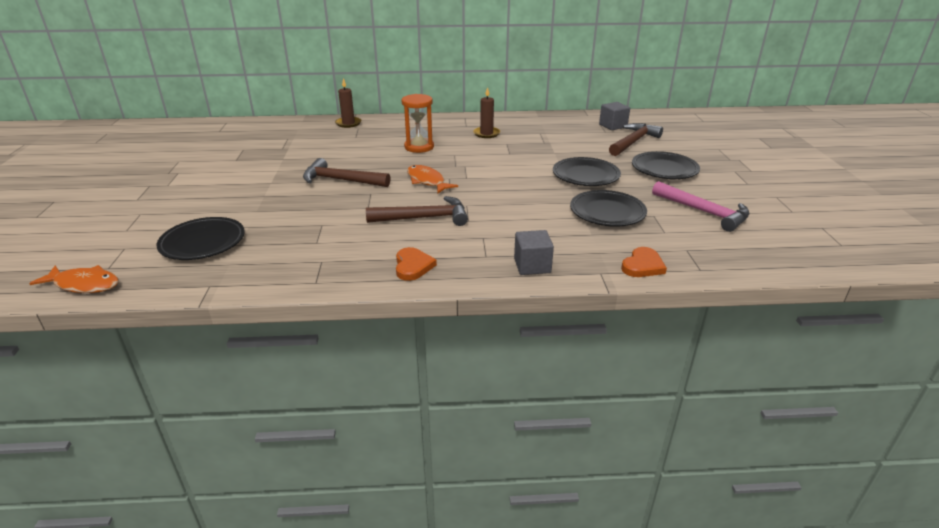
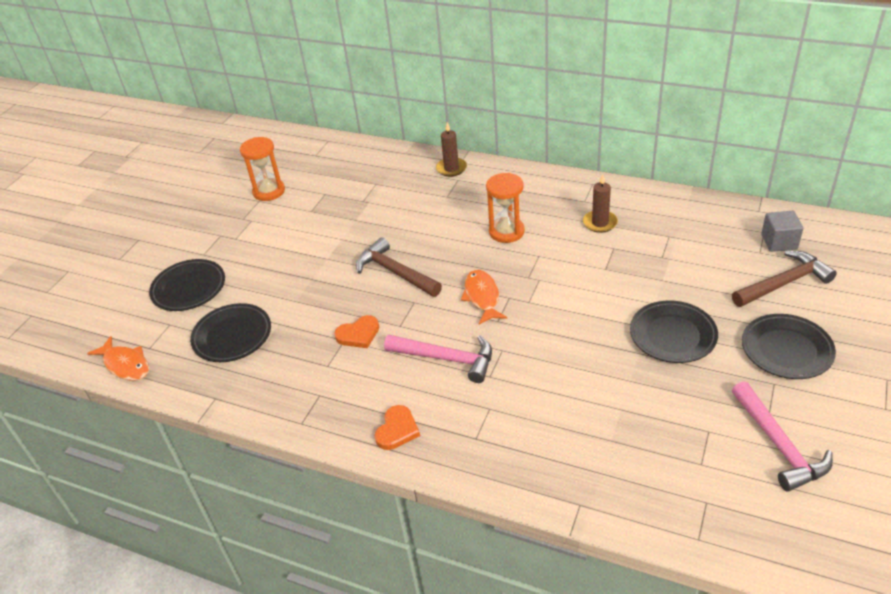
camera: 30 degrees right, 10 degrees up
brown hammer [366,196,468,226] -> pink hammer [384,335,492,383]
grey cube [514,230,554,275] -> none
black plate [570,190,647,227] -> black plate moved to [149,259,225,311]
orange heart [621,247,667,277] -> orange heart moved to [334,315,379,348]
none -> orange hourglass [240,137,285,201]

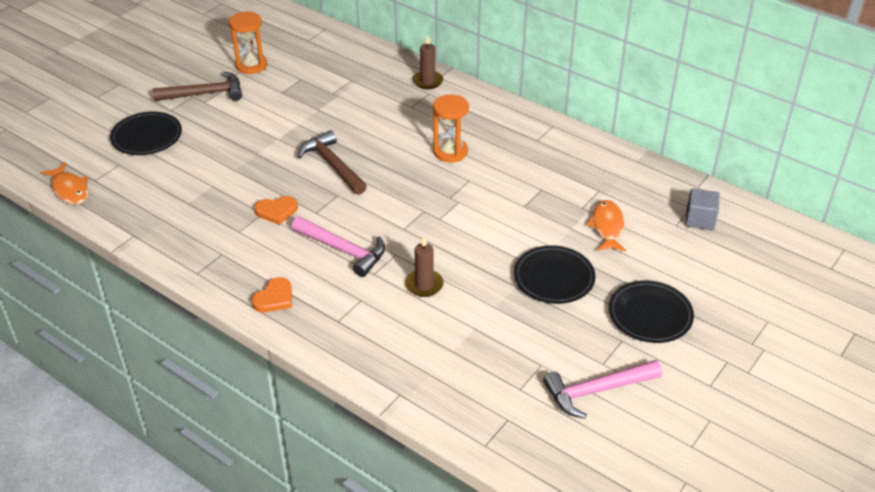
camera: 10 degrees right, 0 degrees up
black plate [190,303,271,362] -> none
orange fish [461,270,507,324] -> orange fish moved to [586,200,626,252]
brown candle [583,174,618,233] -> brown candle moved to [405,237,444,297]
brown hammer [732,251,837,307] -> brown hammer moved to [152,72,242,101]
pink hammer [732,381,833,492] -> pink hammer turned 75 degrees clockwise [543,360,662,419]

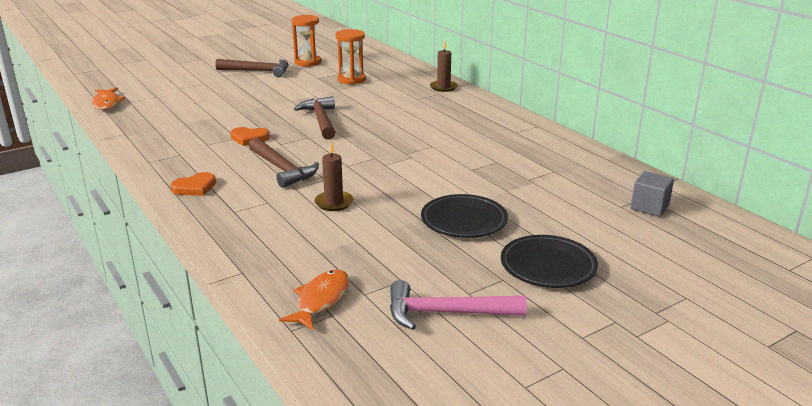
camera: 20 degrees right, 15 degrees down
black plate [110,112,182,155] -> none
pink hammer [292,217,385,277] -> brown hammer [249,137,319,188]
orange hourglass [433,94,469,162] -> orange hourglass moved to [336,29,366,84]
orange fish [586,200,626,252] -> orange fish moved to [279,270,350,330]

